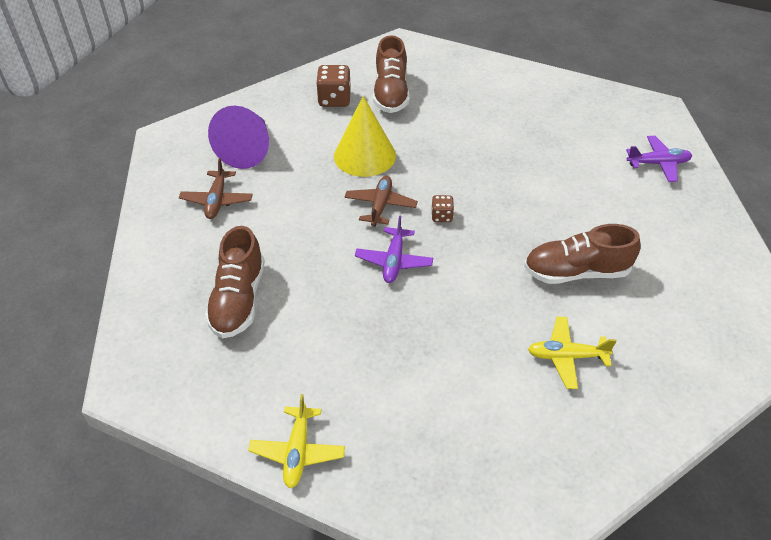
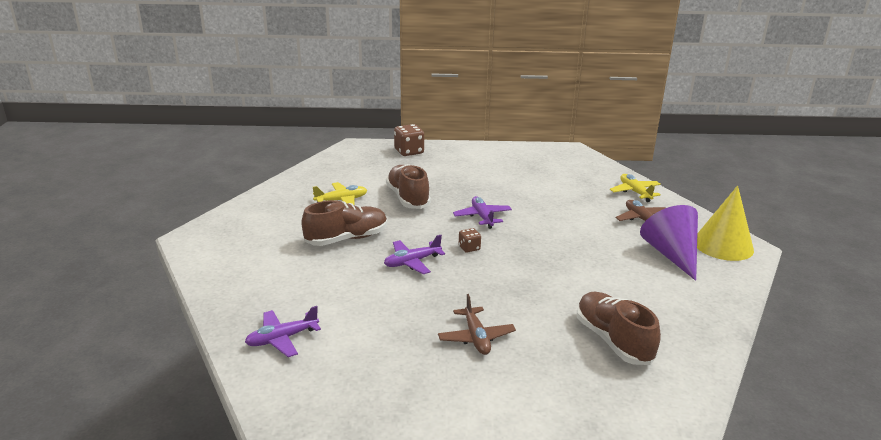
camera: 155 degrees right, 20 degrees down
brown shoe [205,226,265,338] -> brown shoe moved to [386,164,431,209]
yellow plane [248,394,345,488] -> yellow plane moved to [610,174,661,202]
brown dice [316,65,351,107] -> brown dice moved to [394,124,424,156]
yellow cone [334,96,396,177] -> yellow cone moved to [697,186,754,261]
brown plane [344,176,418,227] -> brown plane moved to [438,294,516,355]
none -> purple plane [384,235,445,274]

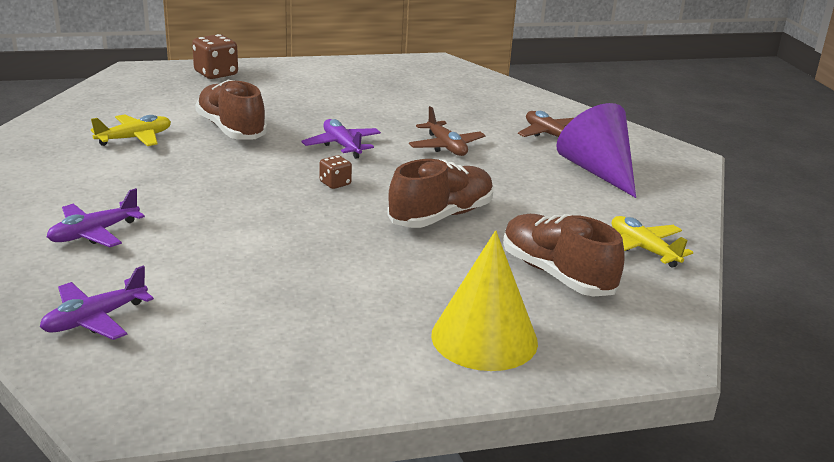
camera: 15 degrees left, 0 degrees up
brown shoe [302,200,387,246] -> brown shoe moved to [387,159,493,228]
purple plane [384,235,445,274] -> purple plane moved to [47,188,145,247]
brown plane [438,294,516,355] -> brown plane moved to [409,106,486,156]
yellow plane [610,174,661,202] -> yellow plane moved to [612,216,693,268]
yellow cone [697,186,754,261] -> yellow cone moved to [431,230,538,371]

